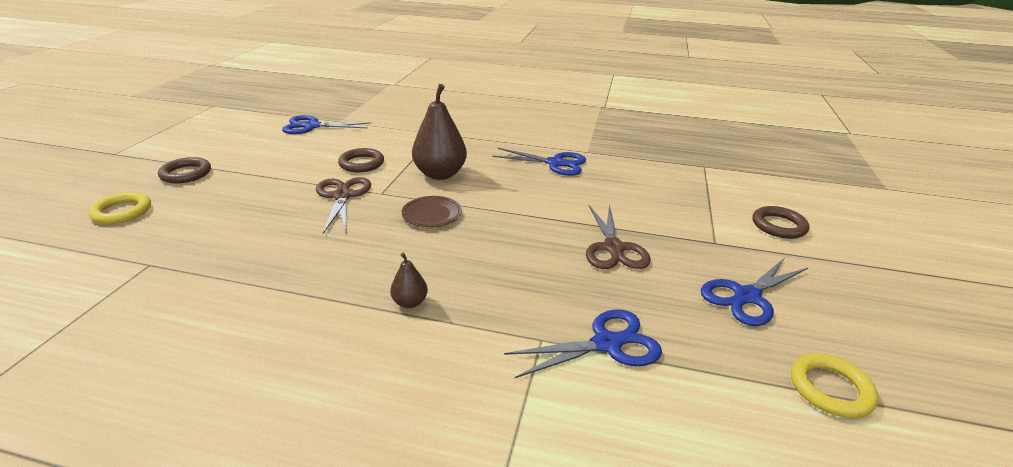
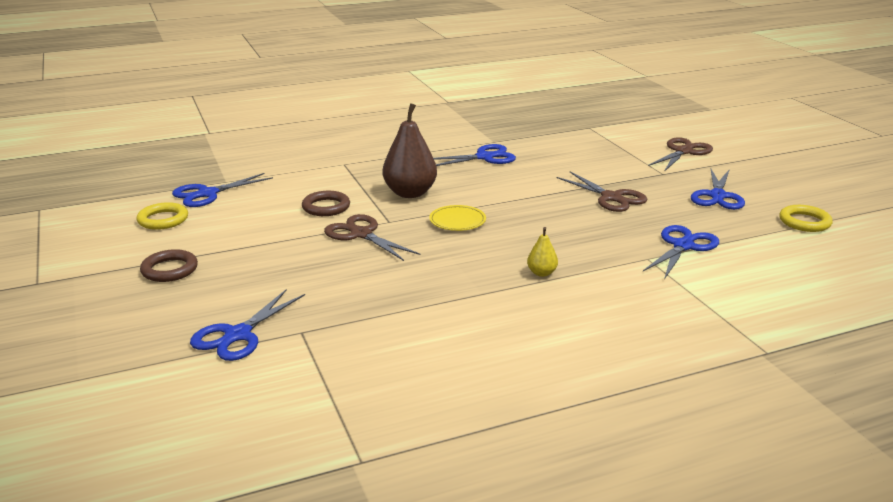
camera: 35 degrees left, 5 degrees down
yellow ring [88,192,151,224] -> yellow ring moved to [137,202,188,230]
brown pear [390,253,428,308] -> yellow pear [527,227,558,277]
brown plate [402,196,462,227] -> yellow plate [429,205,486,231]
brown ring [753,206,809,239] -> brown scissors [648,137,713,172]
none -> blue scissors [190,290,305,361]

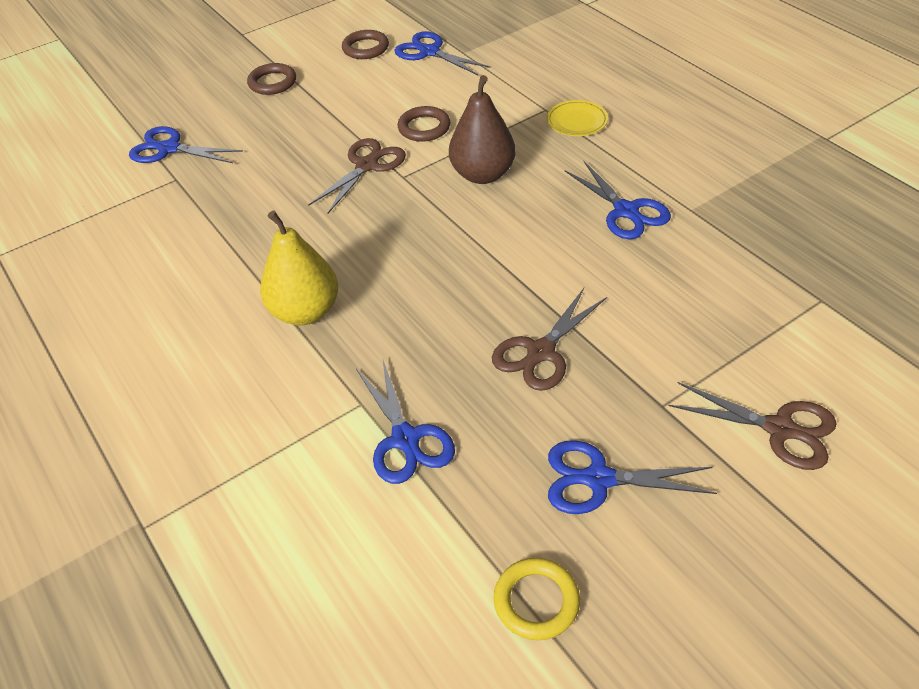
camera: 80 degrees right, 20 degrees up
yellow ring [137,202,188,230] -> brown ring [342,30,389,59]
yellow plate [429,205,486,231] -> yellow plate moved to [547,100,608,136]
yellow pear [527,227,558,277] -> yellow pear [260,211,338,325], size x2.12
blue scissors [643,225,719,279] -> blue scissors turned 45 degrees clockwise [356,360,455,484]

